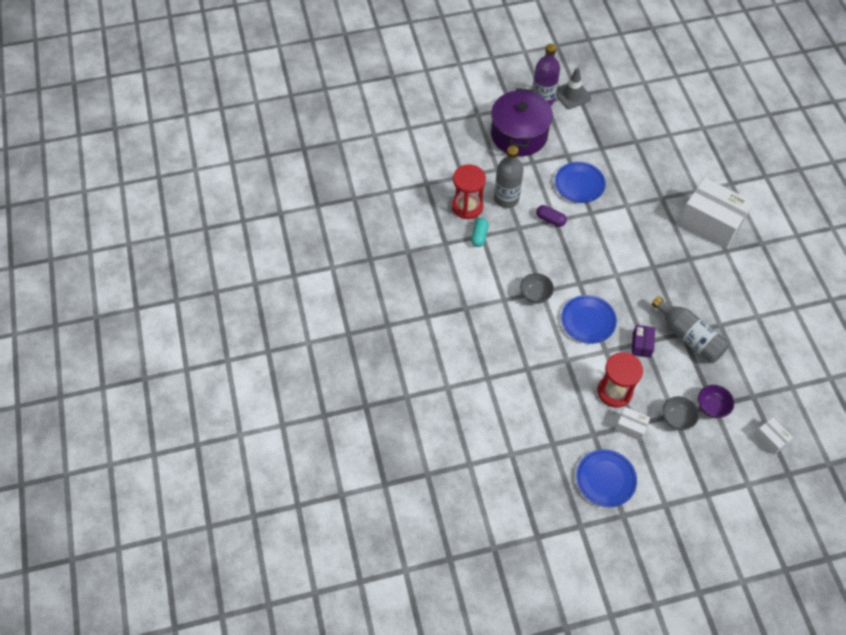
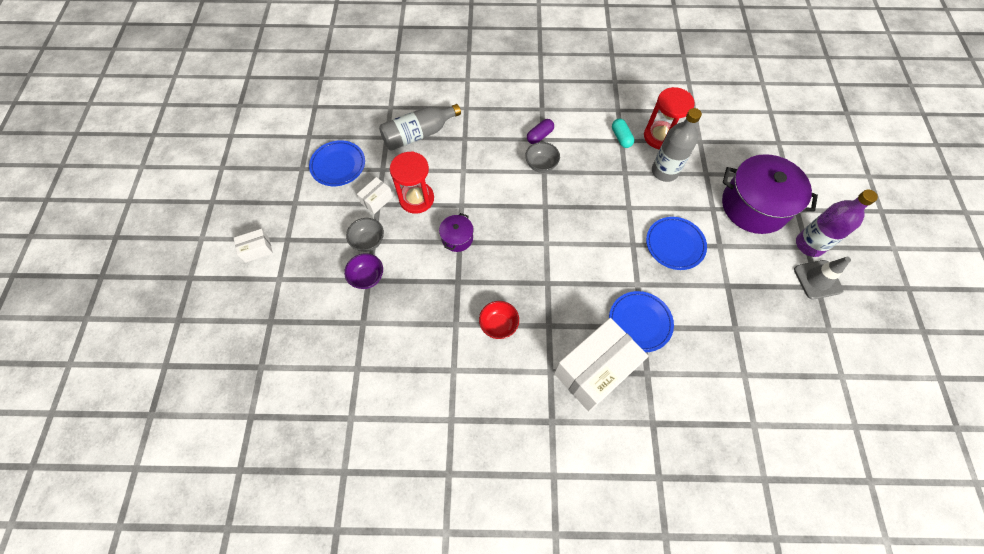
camera: 105 degrees right, 5 degrees up
turquoise capsule [471,218,489,247] -> turquoise capsule turned 45 degrees clockwise [612,119,634,148]
purple capsule [536,205,567,227] -> purple capsule moved to [527,119,554,144]
blue plate [561,295,617,344] -> blue plate moved to [609,291,674,352]
purple box [632,325,655,358] -> purple pot [439,213,474,252]
grey bottle [652,296,729,363] -> grey bottle moved to [379,104,461,151]
white box [754,417,793,455] -> white box moved to [234,229,273,263]
none -> red bowl [479,301,519,339]

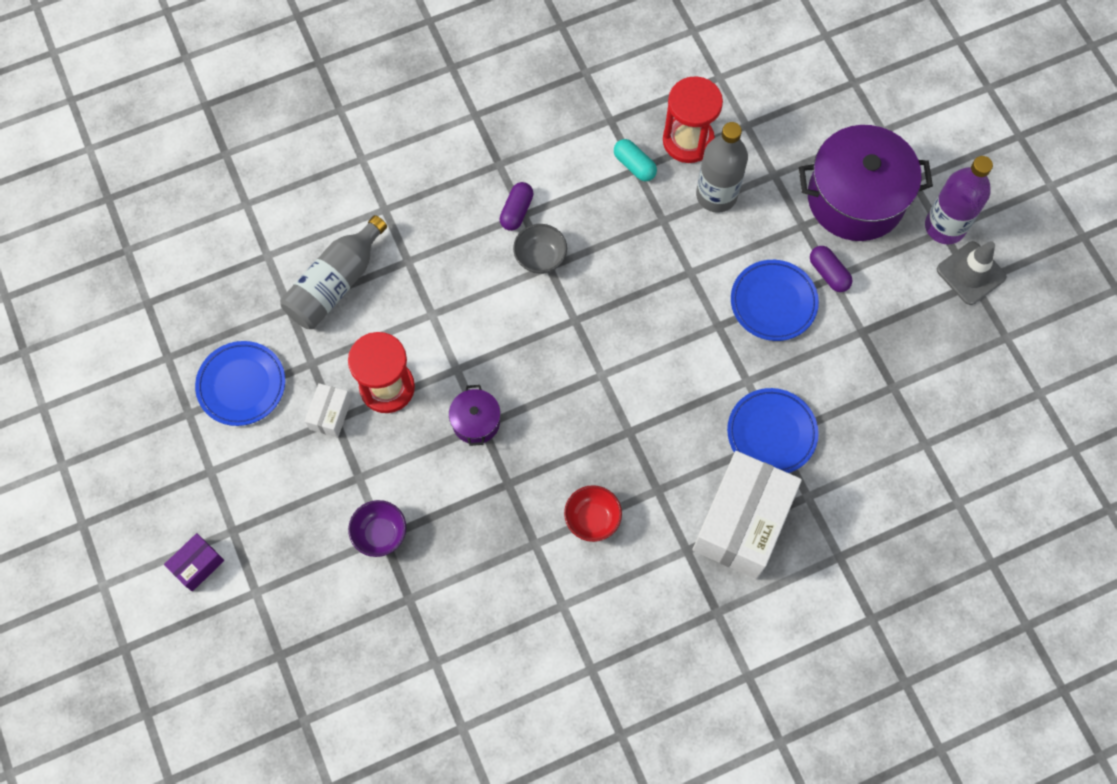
camera: 25 degrees left, 5 degrees up
white box [234,229,273,263] -> purple box [164,533,224,591]
grey bowl [346,218,384,252] -> none
none -> purple capsule [810,246,852,292]

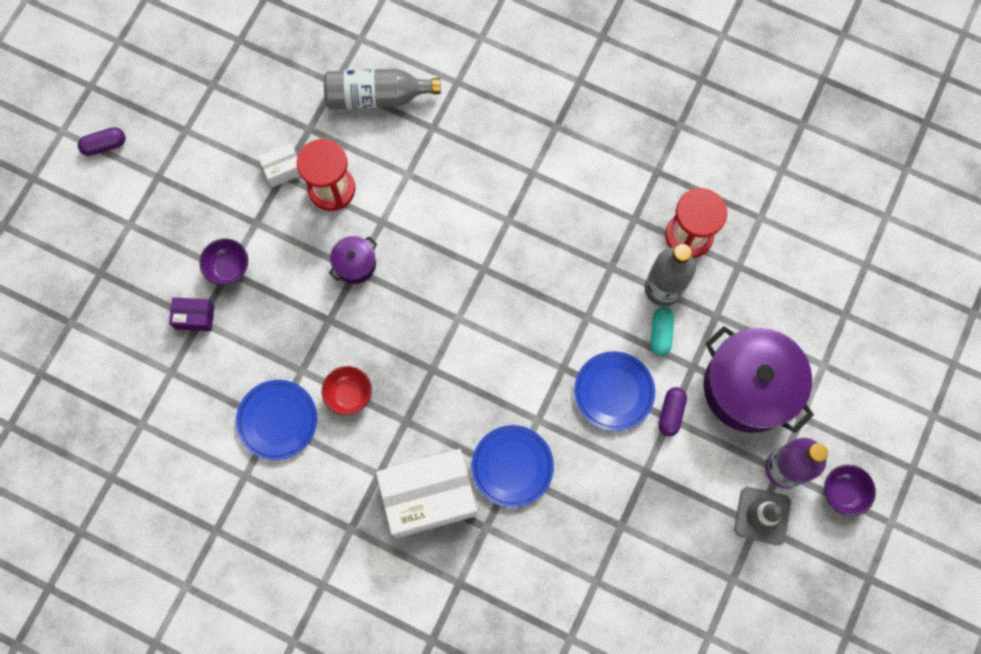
camera: 50 degrees right, 5 degrees up
purple box [164,533,224,591] -> purple box moved to [169,297,215,331]
blue plate [195,341,285,426] -> blue plate moved to [236,380,317,460]
purple capsule [500,182,533,231] -> purple capsule moved to [78,127,125,156]
grey bowl [513,224,567,274] -> none
turquoise capsule [614,139,657,181] -> turquoise capsule moved to [650,307,674,355]
none -> purple bowl [824,465,876,516]

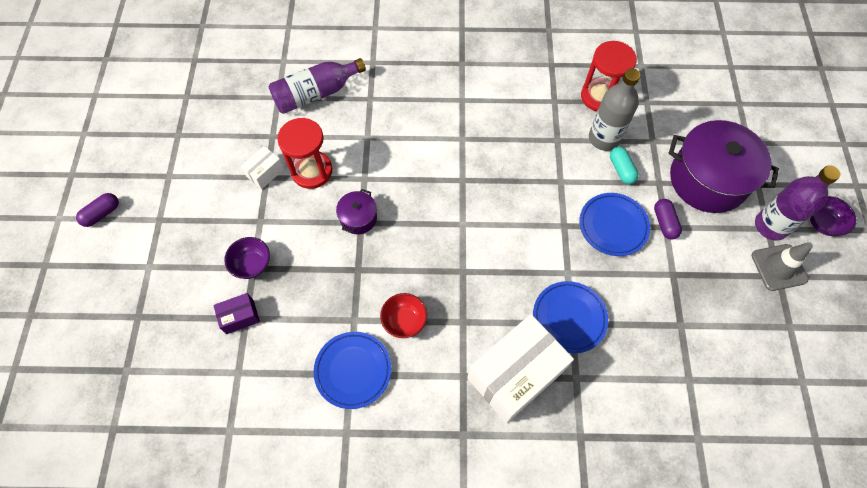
camera: 25 degrees left, 10 degrees down
grey bottle [324,69,441,109] -> purple bottle [269,58,366,114]

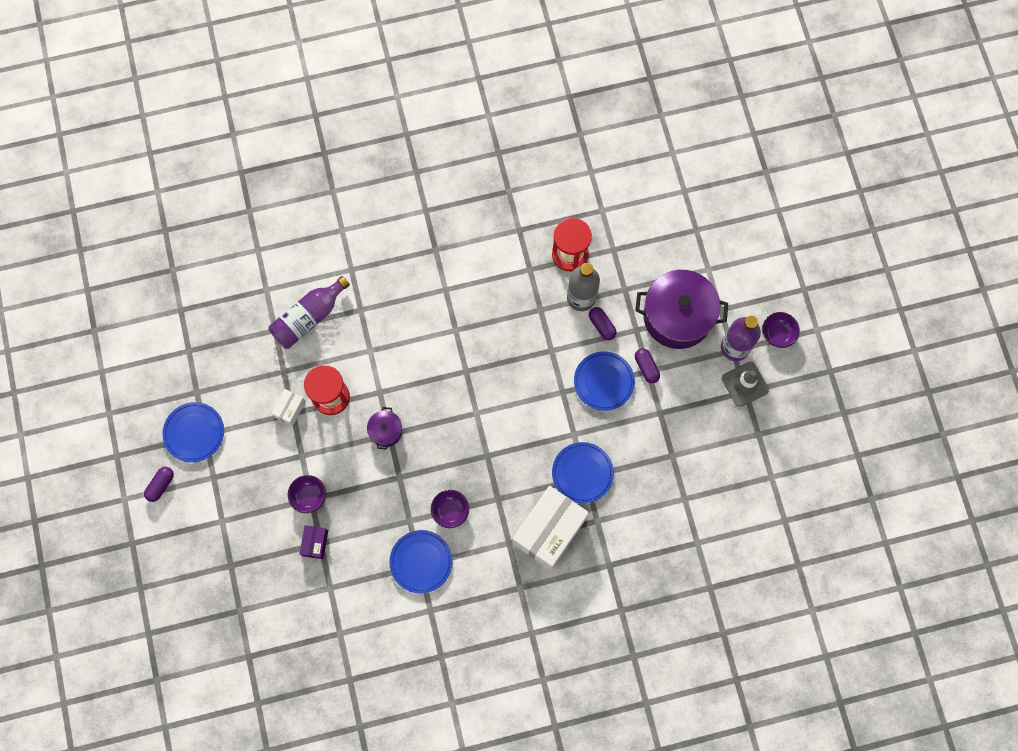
camera: 15 degrees left, 10 degrees up
purple box [213,293,260,334] -> purple box turned 45 degrees counterclockwise [299,525,328,559]
red bowl [380,293,427,338] -> purple bowl [431,490,469,528]
turquoise capsule [610,147,639,184] -> purple capsule [589,307,617,340]
none -> blue plate [162,402,224,463]

